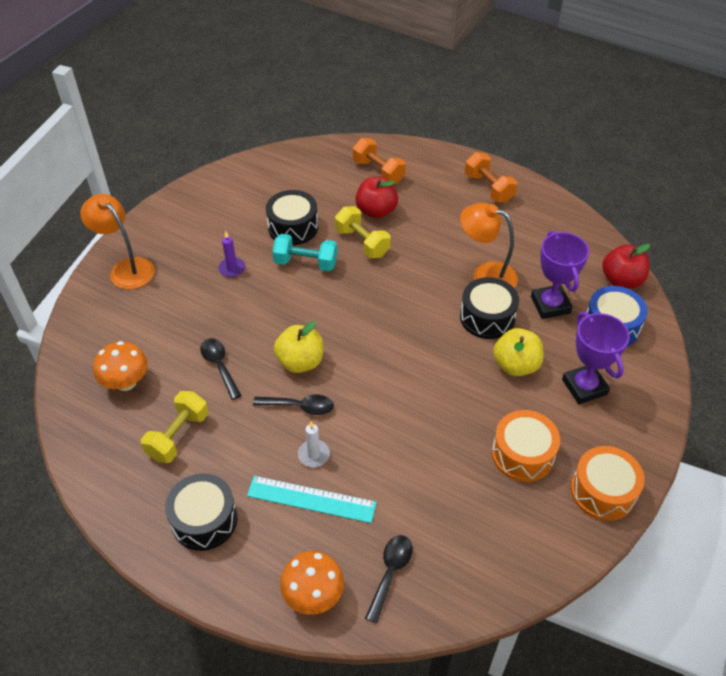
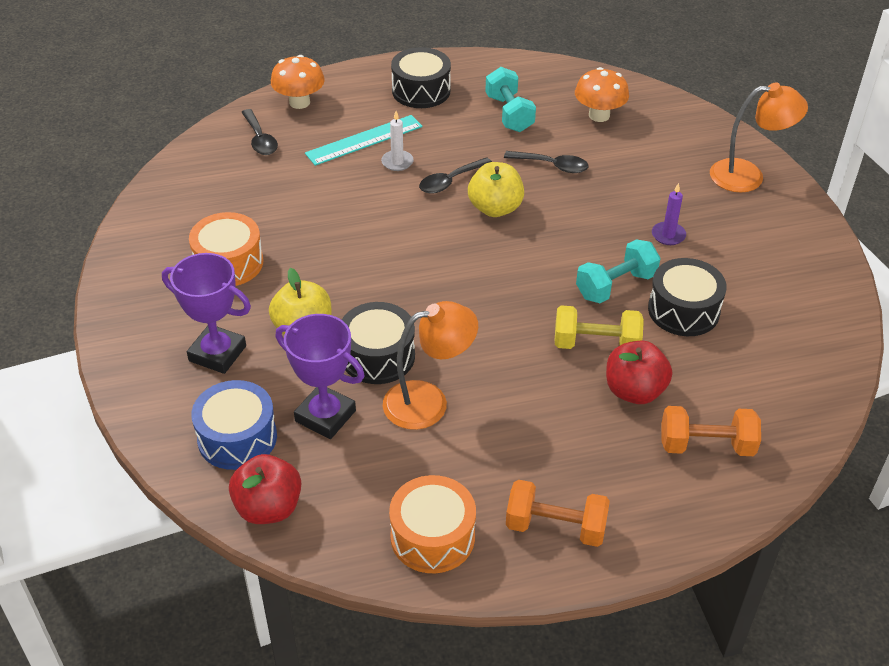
camera: 135 degrees right, 5 degrees down
yellow dumbbell [141,391,209,463] -> turquoise dumbbell [485,67,536,132]
orange drum [571,446,645,521] -> orange drum moved to [389,475,476,573]

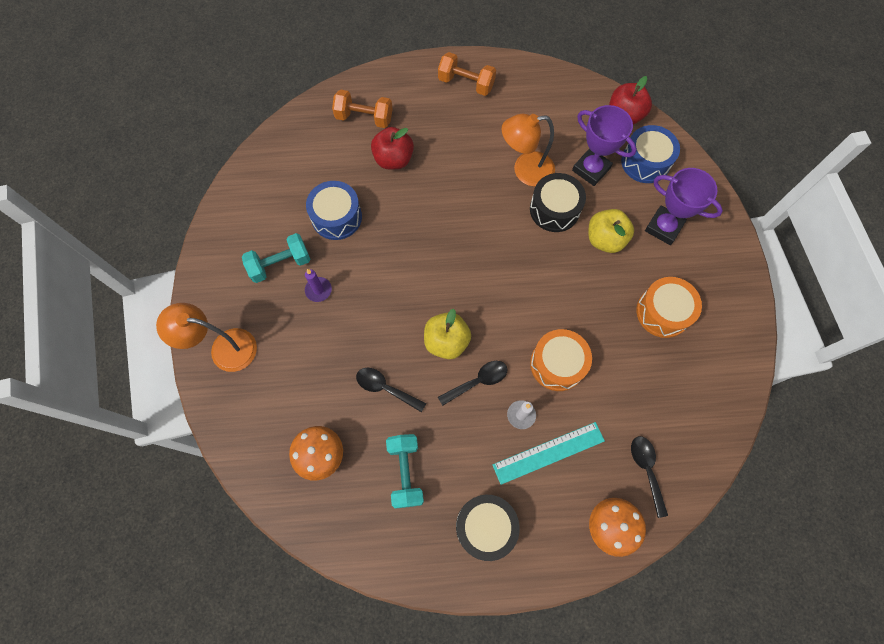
camera: 170 degrees left, 25 degrees up
orange drum [389,475,476,573] -> orange drum moved to [530,329,592,391]
yellow dumbbell [555,305,644,349] -> none
turquoise dumbbell [576,239,661,303] -> turquoise dumbbell moved to [242,233,310,283]
black drum [648,258,727,336] -> blue drum [306,181,362,240]

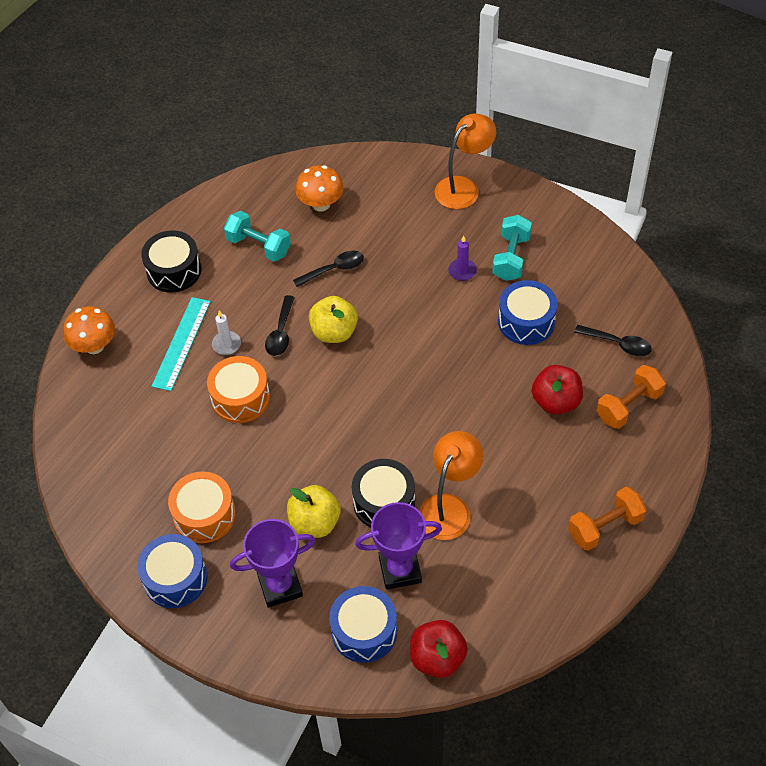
camera: 130 degrees right, 15 degrees down
black spoon [631,436,668,518] -> black spoon moved to [574,325,652,356]
none -> blue drum [137,534,207,608]

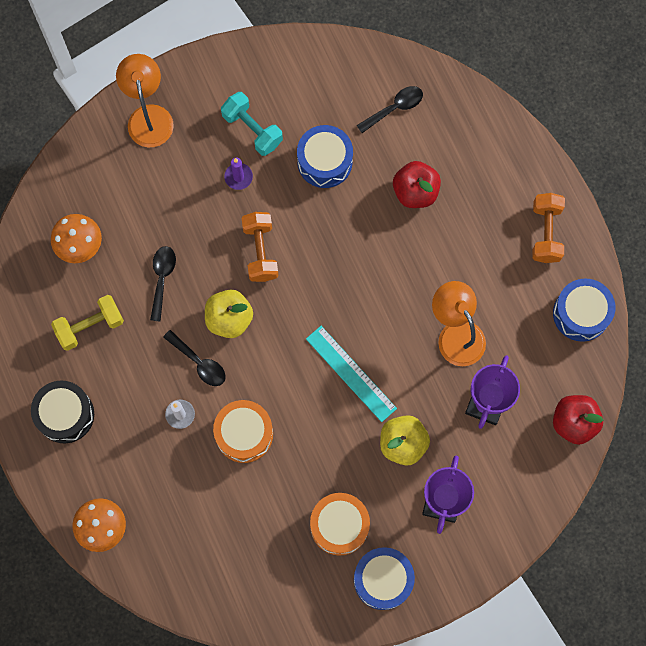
camera: 60 degrees left, 20 degrees up
turquoise ruler [152,297,211,391] -> turquoise ruler moved to [306,326,397,422]
turquoise dumbbell [224,211,291,262] -> yellow dumbbell [51,295,124,351]
blue drum [329,586,397,663] -> blue drum moved to [553,278,615,342]
black drum [352,459,415,527] -> none
orange dumbbell [597,365,666,429] -> orange dumbbell moved to [242,212,279,282]

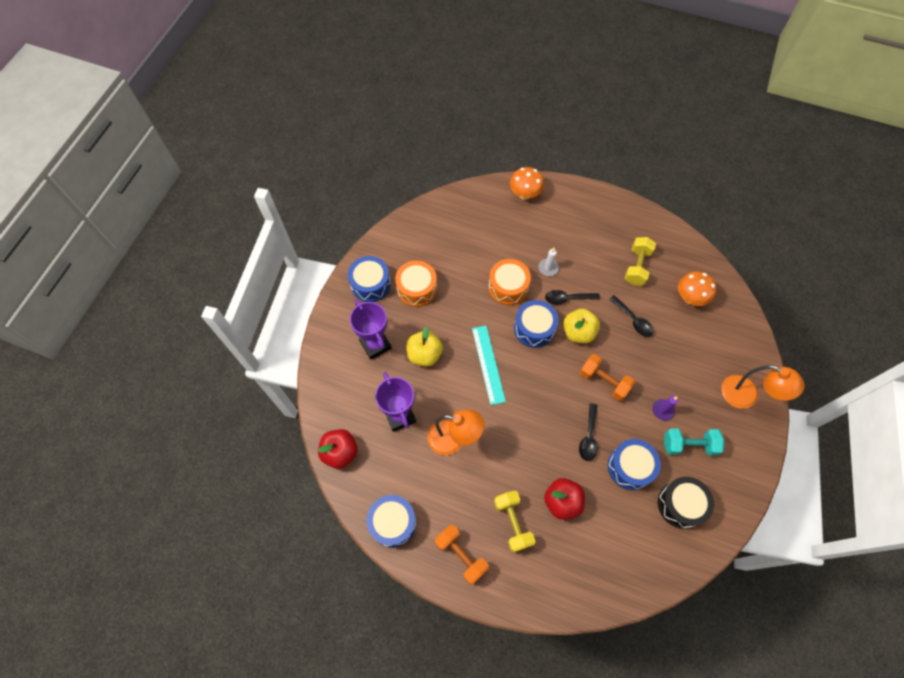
camera: 135 degrees right, 10 degrees down
black drum [31,381,94,443] -> black drum moved to [658,477,714,529]
turquoise ruler [306,326,397,422] -> turquoise ruler turned 75 degrees clockwise [472,326,506,405]
black spoon [356,86,423,133] -> black spoon moved to [579,403,598,461]
none -> yellow dumbbell [494,490,536,553]
none -> blue drum [514,300,559,348]

